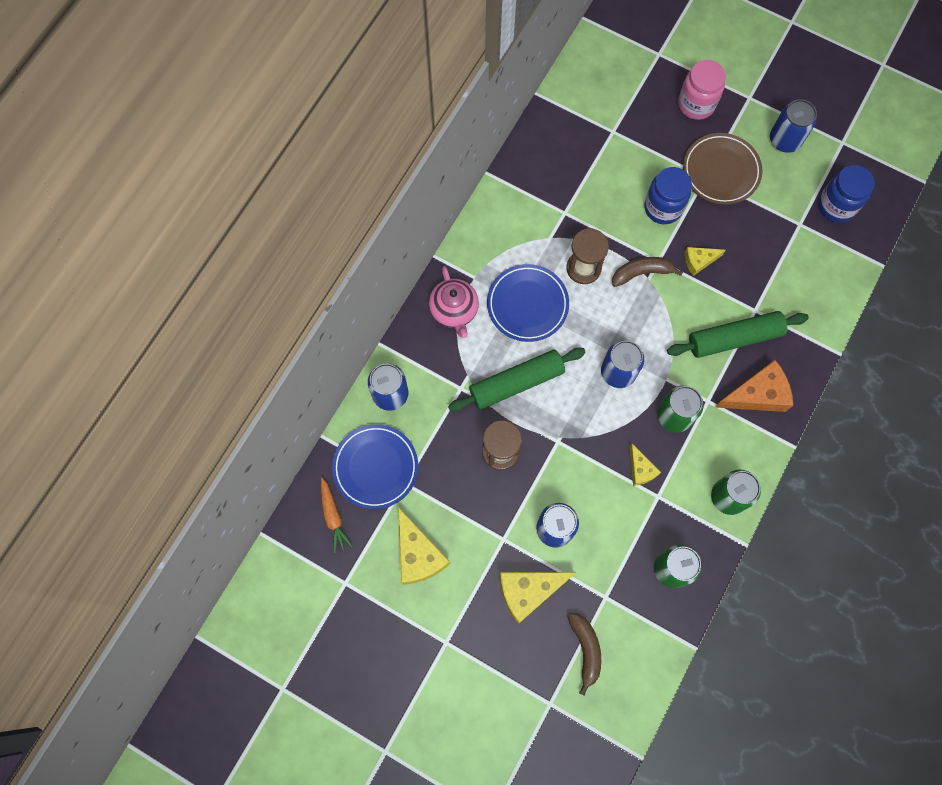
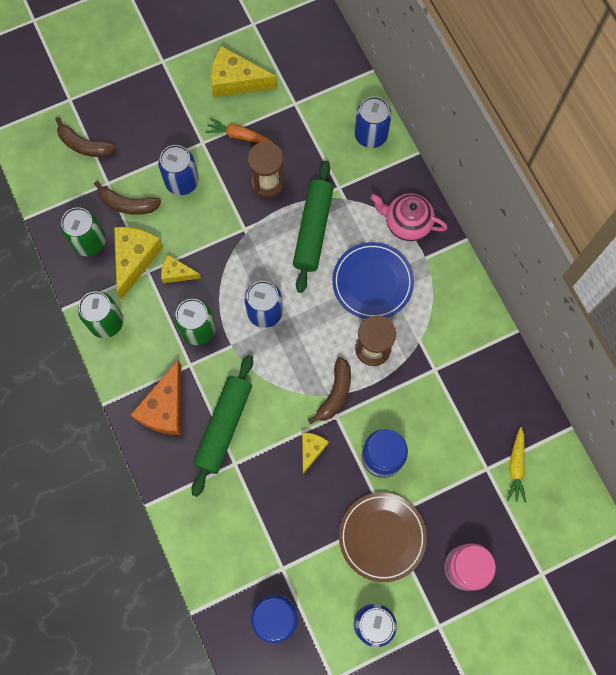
camera: 125 degrees right, 0 degrees up
orange carrot [321,478,353,553] -> orange carrot moved to [205,118,273,143]
blue plate [332,424,418,509] -> none
yellow cheese [500,572,577,624] -> yellow cheese moved to [114,227,163,300]
none -> brown banana [94,181,161,215]
none -> yellow carrot [507,427,526,503]

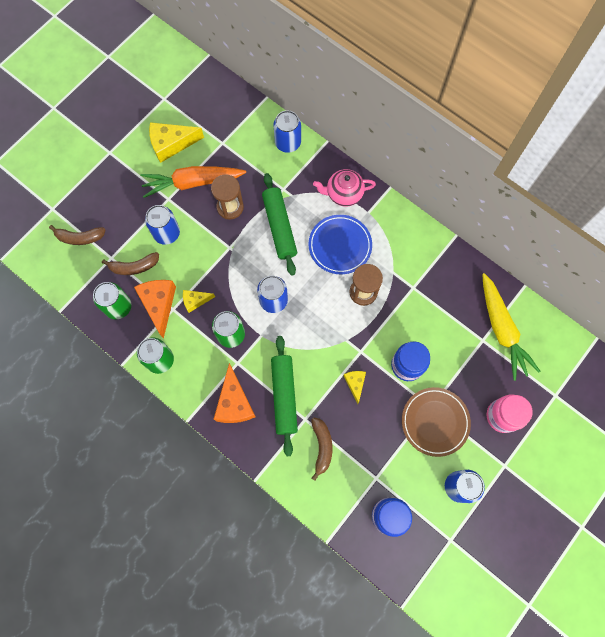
camera: 25 degrees left, 0 degrees up
yellow cheese [114,227,163,300] -> orange cheese [134,280,176,339]
orange carrot [205,118,273,143] -> orange carrot [140,166,246,198], size x1.92
brown banana [308,357,351,424] -> brown banana moved to [311,418,333,481]
yellow carrot [507,427,526,503] -> yellow carrot [482,273,540,381], size x1.92

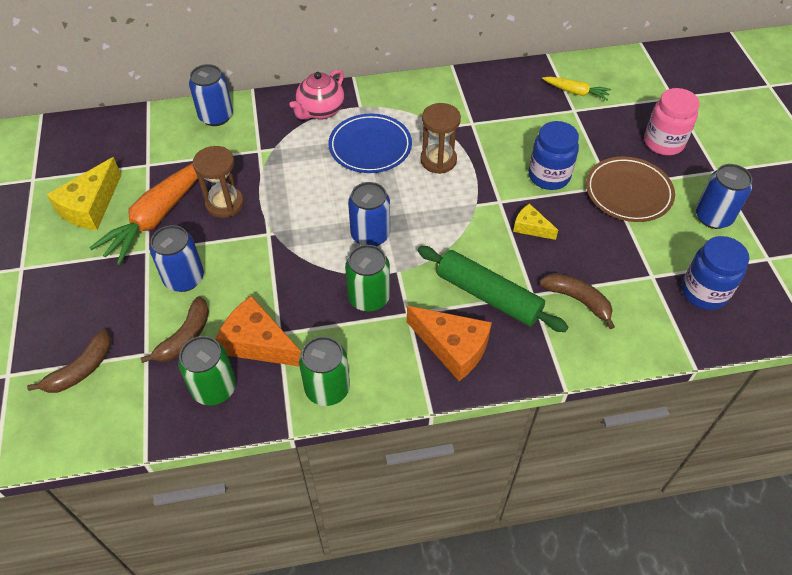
camera: 50 degrees left, 20 degrees down
yellow cheese [183,290,215,313] -> none
green rolling pin [262,173,297,276] -> none
yellow carrot [482,273,540,381] -> yellow carrot [542,77,611,100], size x0.52

